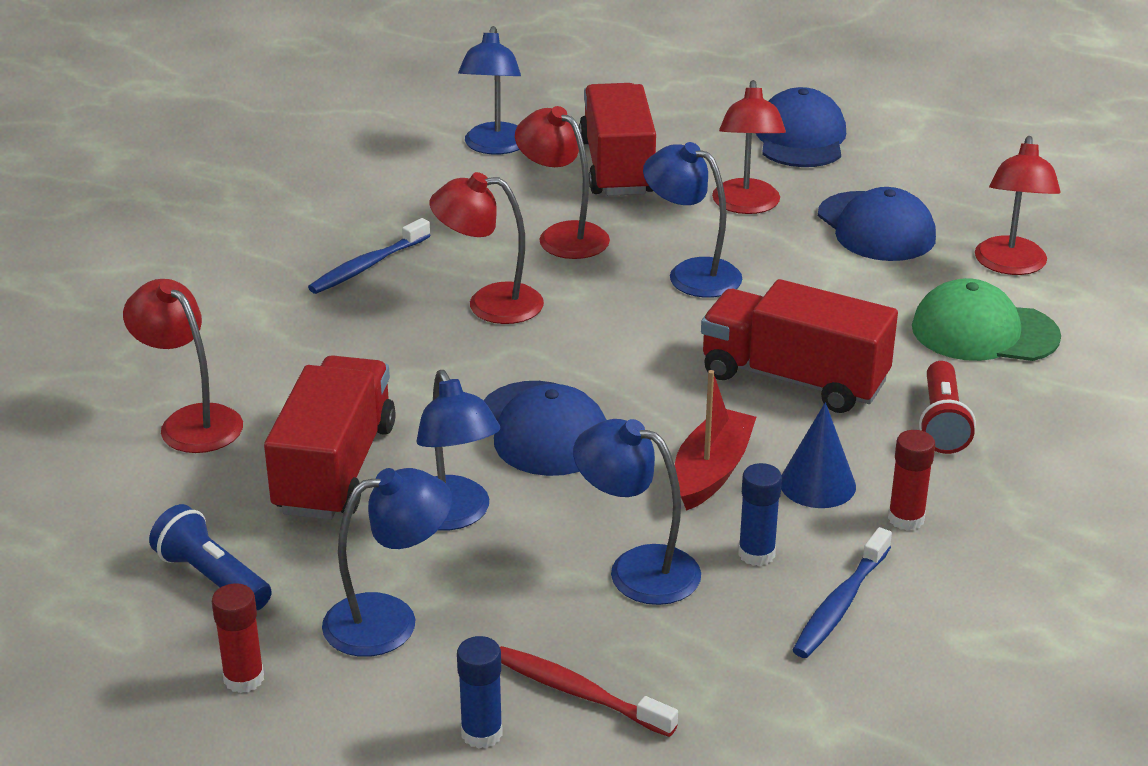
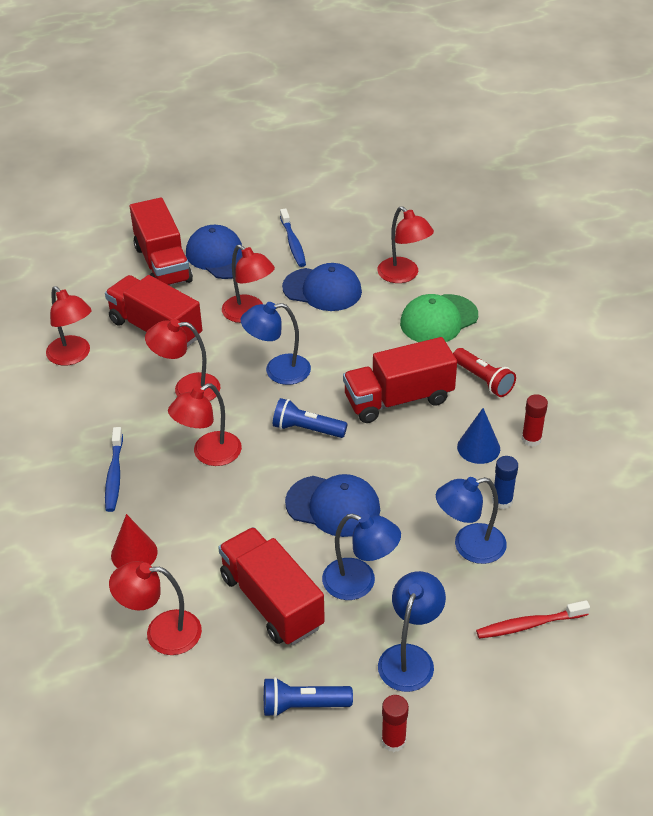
camera: 45 degrees left, 10 degrees up
blue glue stick [457,636,503,749] -> none
blue lamp [458,26,521,154] -> red lamp [46,286,92,366]
red boat [675,370,756,511] -> none
blue toothbrush [793,527,892,658] -> blue toothbrush moved to [280,208,306,267]
none -> red cone [111,514,158,568]
none -> red truck [130,197,193,286]
none -> blue flashlight [273,398,347,438]

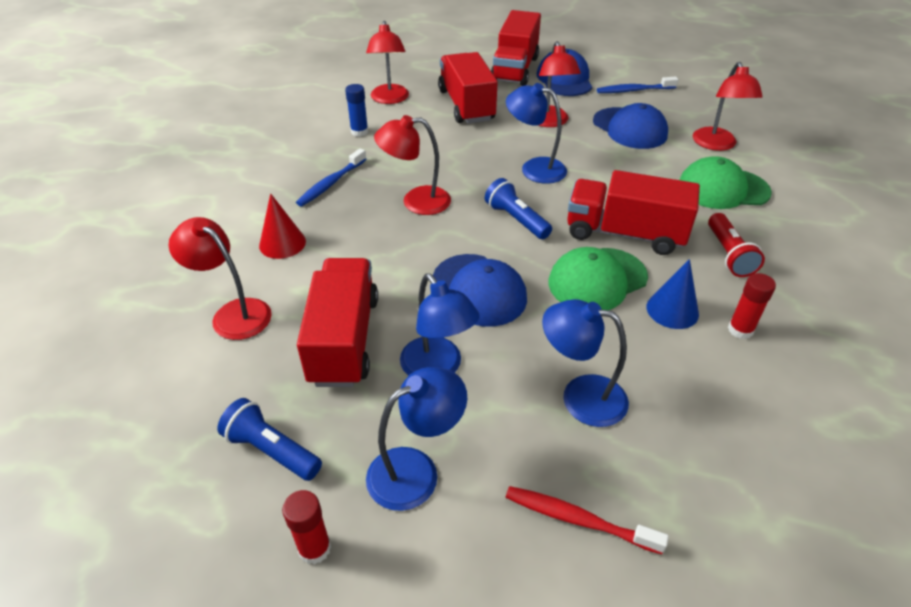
camera: 35 degrees right, 0 degrees up
red lamp [145,319,220,401] -> none
blue toothbrush [280,208,306,267] -> blue toothbrush turned 60 degrees clockwise [597,77,678,93]
blue glue stick [492,456,518,509] -> blue glue stick moved to [345,84,368,137]
none -> green cap [549,247,648,310]

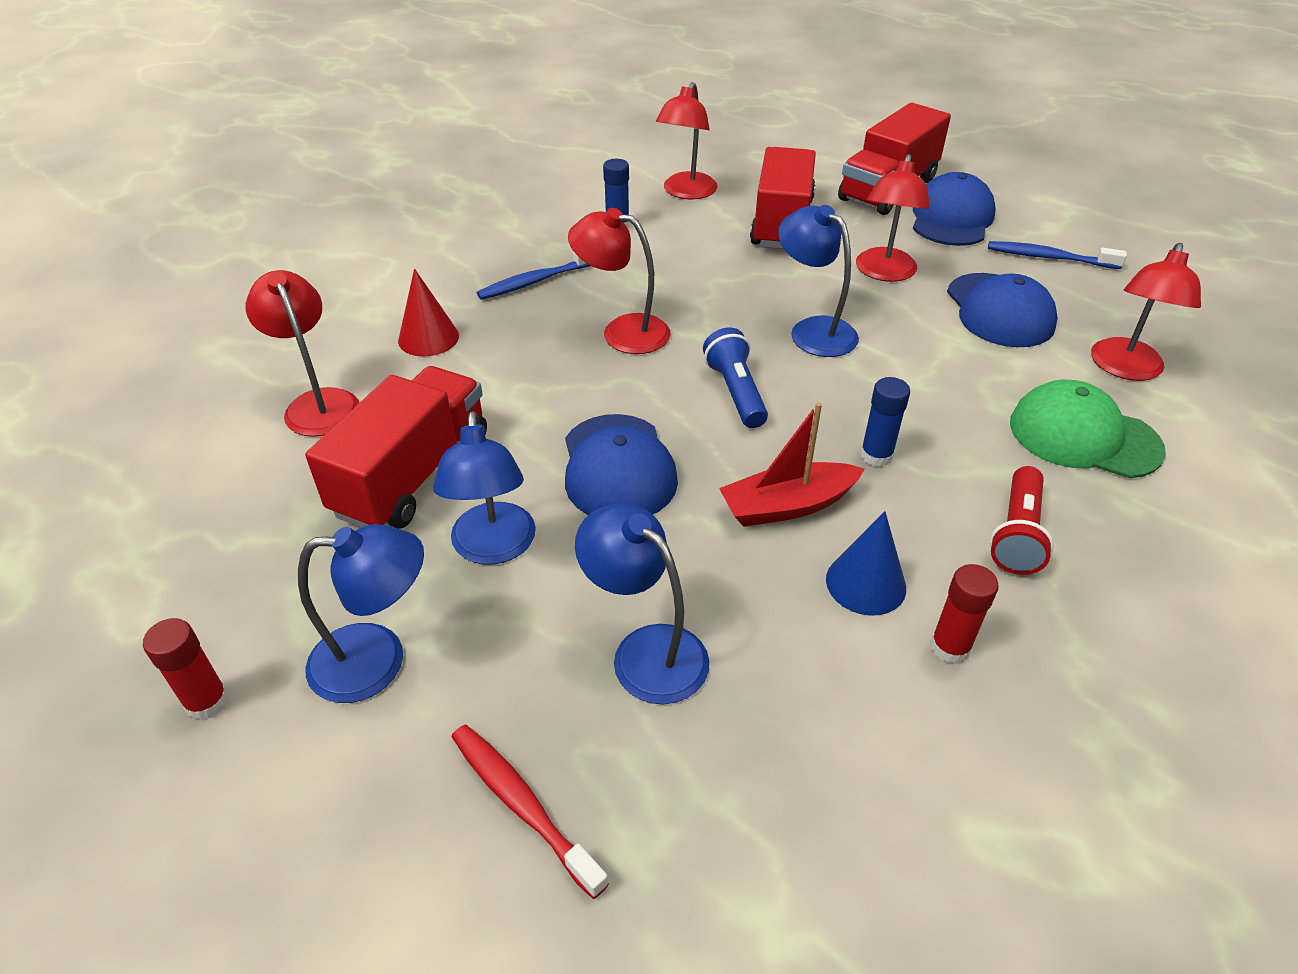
camera: 25 degrees right, 0 degrees up
blue flashlight [217,398,322,481] -> none
green cap [549,247,648,310] -> red boat [719,402,865,527]
red truck [567,170,700,255] -> blue glue stick [860,377,910,467]

